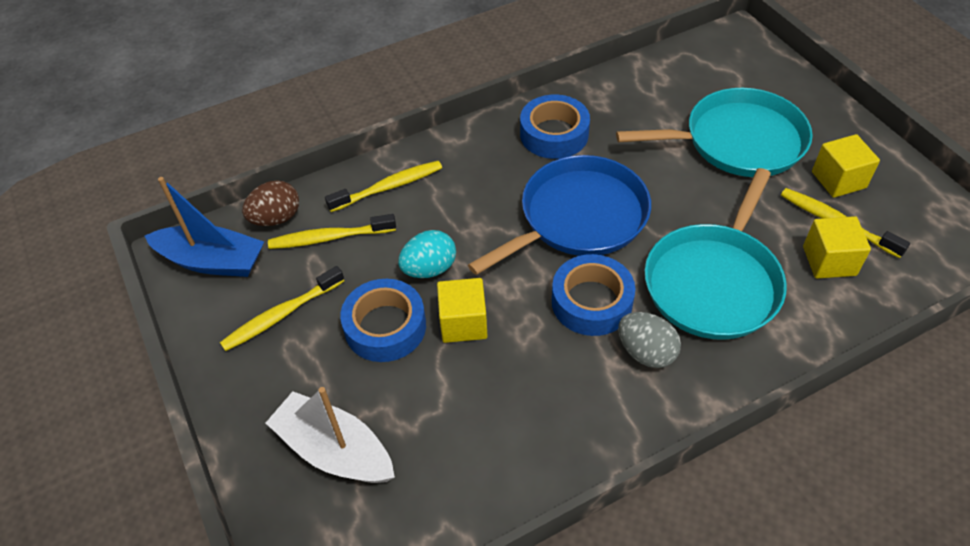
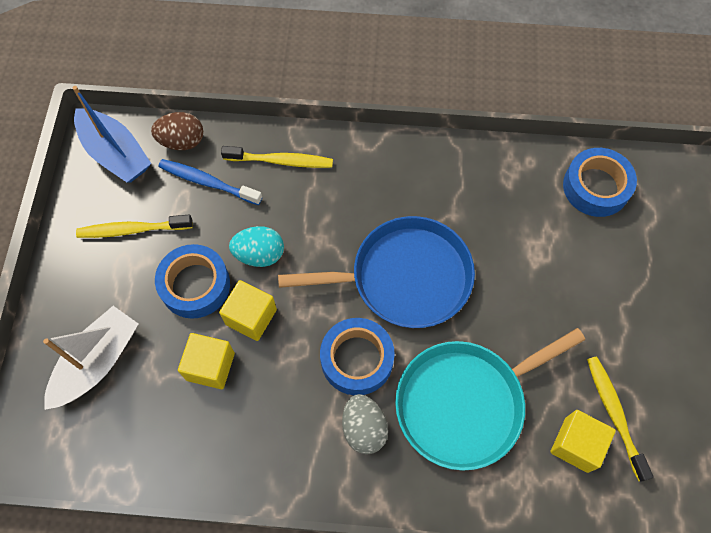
camera: 30 degrees right, 15 degrees up
white boat [266,387,395,483] -> white boat turned 60 degrees clockwise [43,306,138,410]
yellow toothbrush [268,214,396,249] -> blue toothbrush [158,159,262,205]
blue tape [520,95,590,159] -> blue tape moved to [563,148,637,217]
turquoise pan [616,88,813,177] -> none
yellow cube [812,134,880,198] -> yellow cube moved to [178,333,235,389]

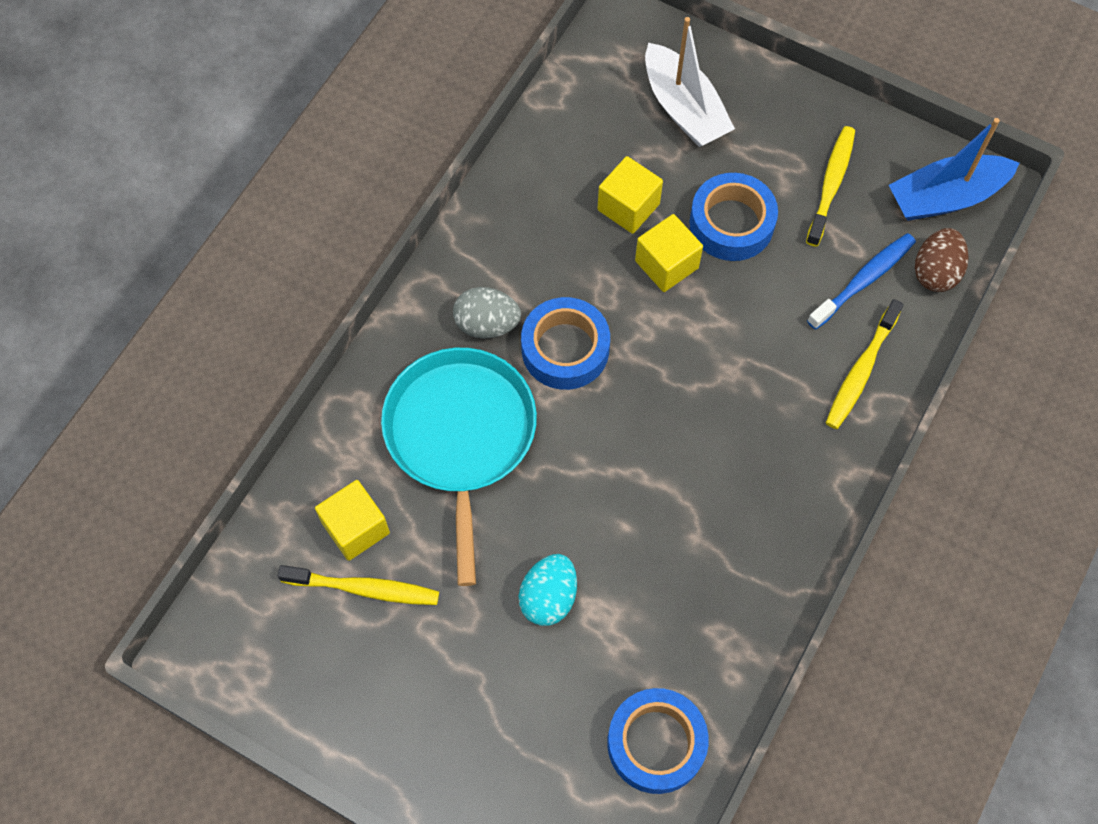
camera: 115 degrees right, 0 degrees up
turquoise egg [229,226,284,267] -> turquoise egg moved to [519,554,577,626]
blue pan [278,216,475,328] -> none

